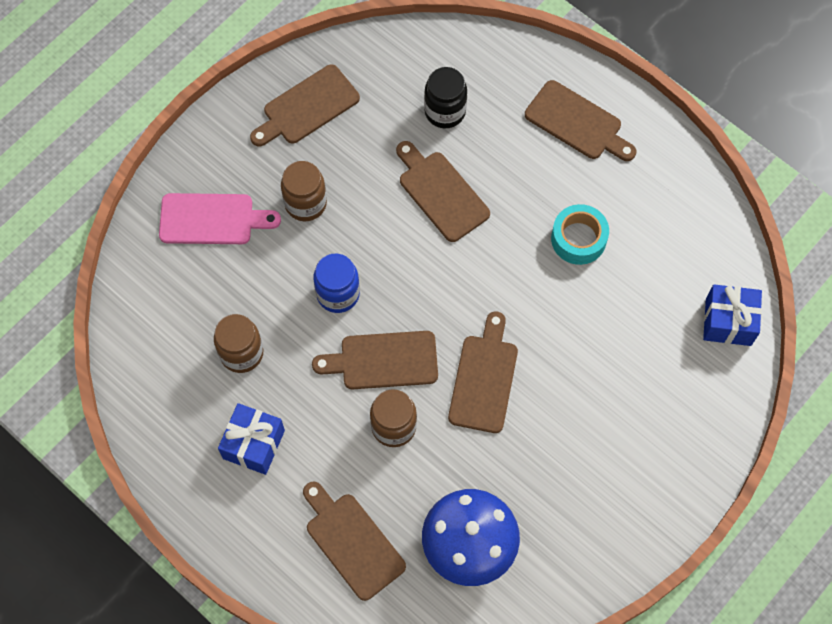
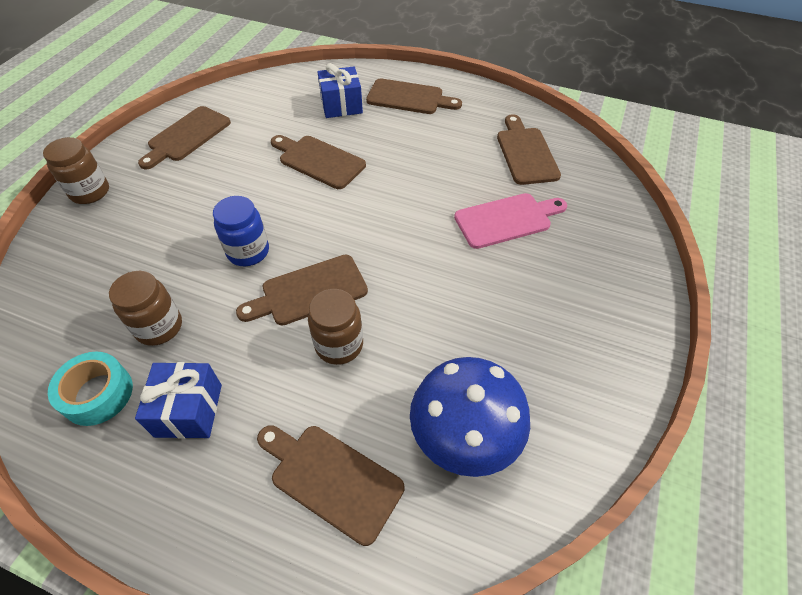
camera: 20 degrees left, 15 degrees down
pink cutting board [159,193,281,244] -> pink cutting board moved to [454,193,567,249]
brown jar [281,161,327,221] -> brown jar moved to [43,137,109,204]
black jar [424,67,467,128] -> none
brown cutting board [448,311,518,433] -> brown cutting board moved to [497,114,561,185]
turquoise tape [551,204,609,265] -> turquoise tape moved to [48,352,133,426]
blue gift [703,284,762,346] -> blue gift moved to [318,63,363,118]

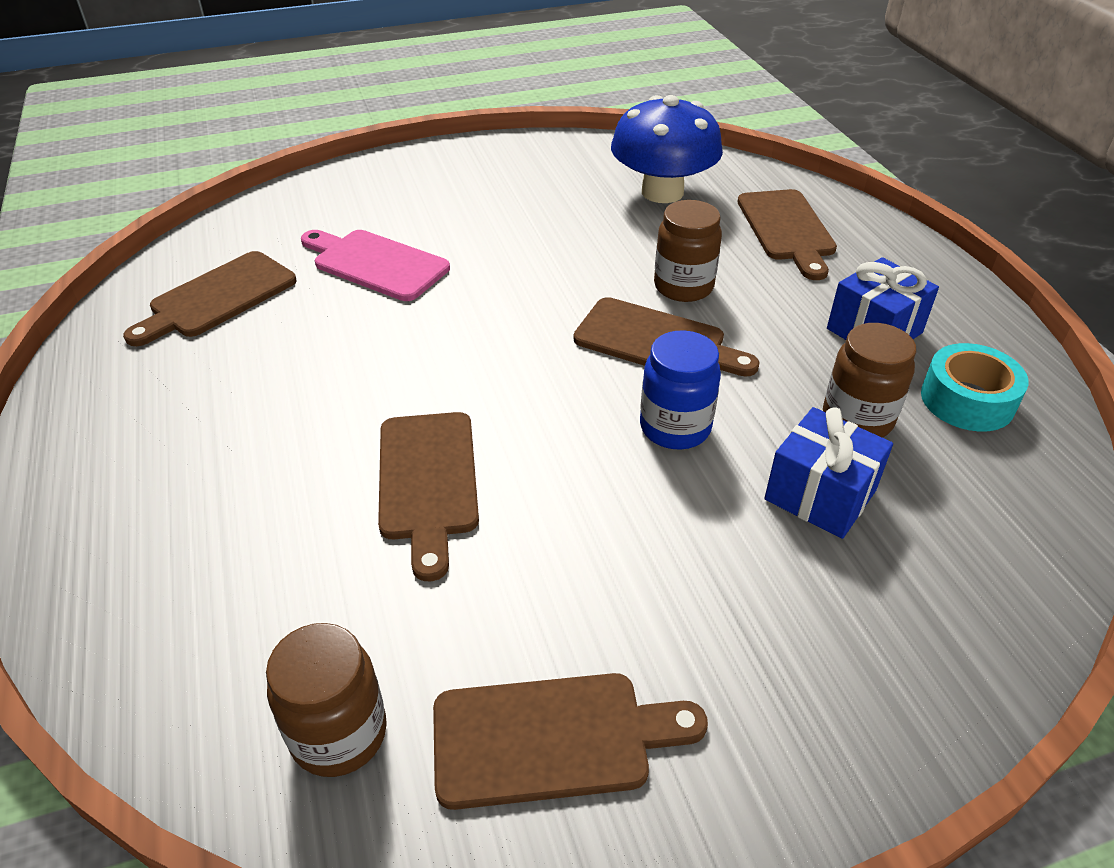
camera: 130 degrees left, 10 degrees down
brown jar [43,137,109,204] -> brown jar moved to [266,623,387,777]
blue gift [318,63,363,118] -> blue gift moved to [764,407,893,539]
brown cutting board [366,78,462,114] -> none

